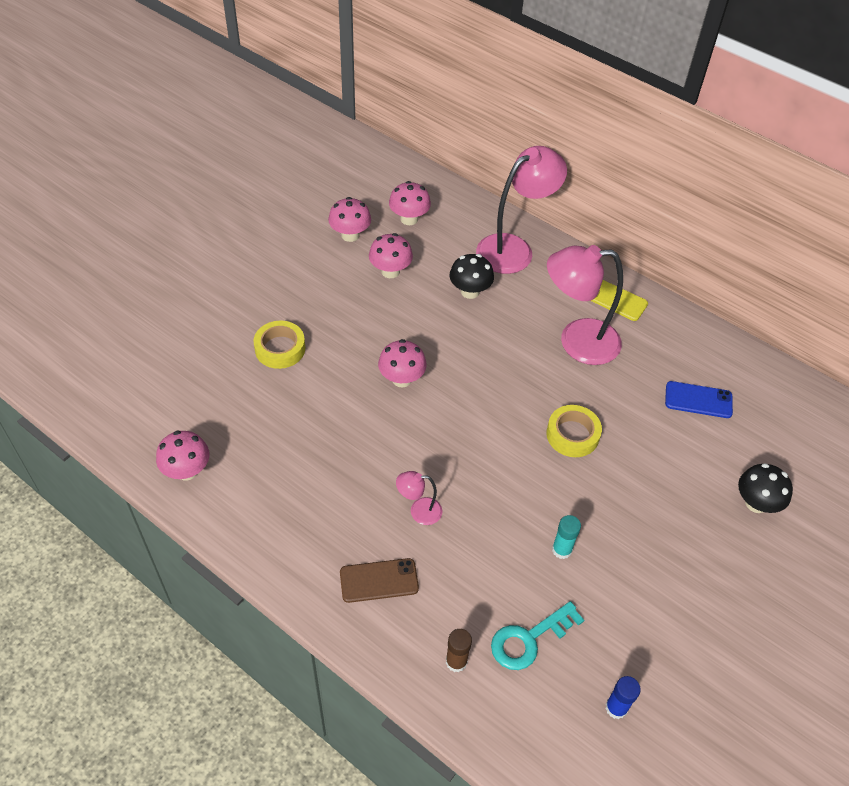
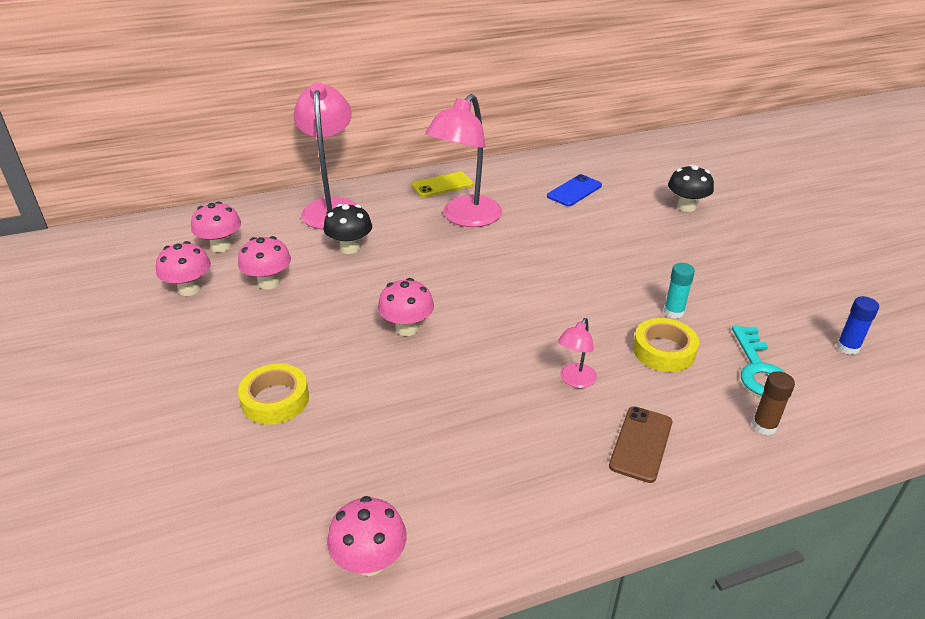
camera: 55 degrees left, 15 degrees down
yellow tape [546,405,602,457] -> yellow tape moved to [633,318,699,372]

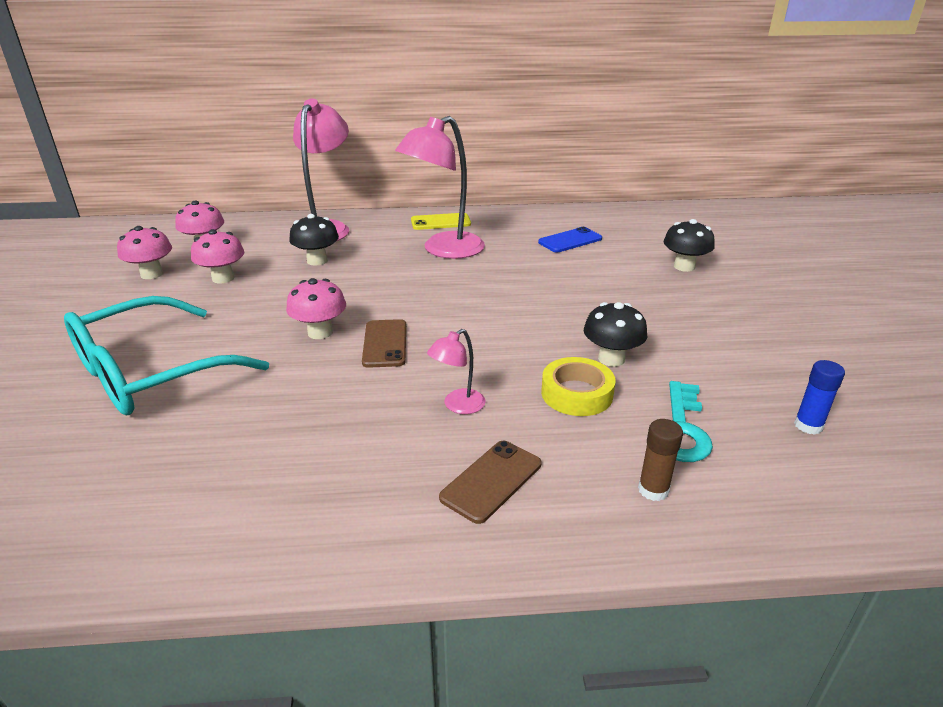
camera: 15 degrees right, 5 degrees down
yellow tape [238,363,309,425] -> turquoise glasses [64,296,269,415]
pink mushroom [327,496,407,576] -> none
turquoise glue stick [664,263,695,319] -> black mushroom [584,302,647,367]
none -> brown phone [362,319,406,368]

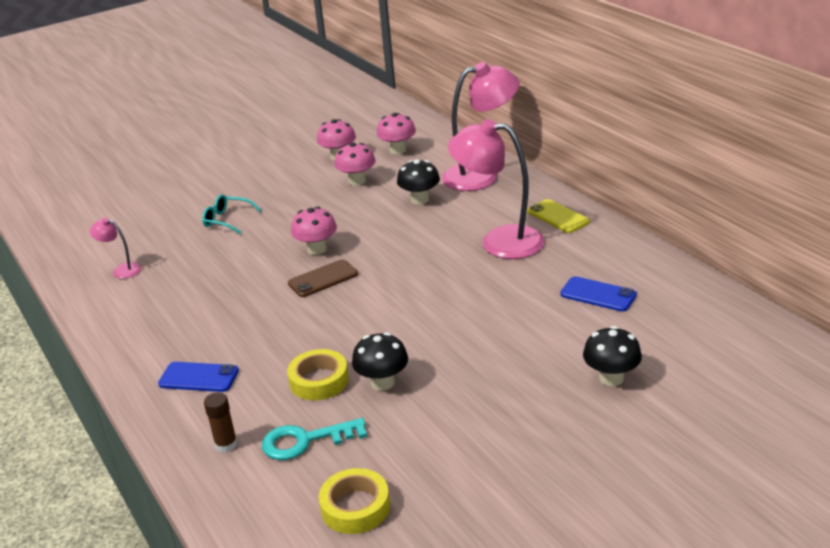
camera: 65 degrees right, 0 degrees up
turquoise glasses [64,296,269,415] -> turquoise glasses [202,194,262,234], size x0.44
pink lamp [427,329,486,414] -> pink lamp moved to [90,218,141,279]
brown phone [439,441,542,524] -> blue phone [158,362,239,392]
blue glue stick [794,360,845,435] -> yellow tape [319,468,390,534]

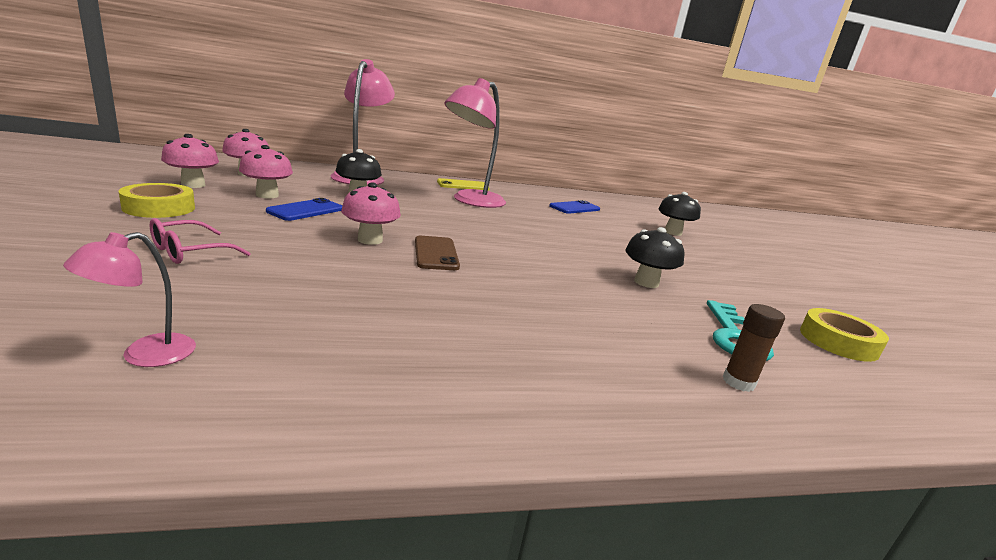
camera: 75 degrees left, 10 degrees down
blue phone [158,362,239,392] -> blue phone moved to [266,198,342,221]
turquoise glasses [202,194,262,234] -> pink glasses [150,218,251,264]
yellow tape [287,349,349,400] -> yellow tape moved to [119,183,195,218]

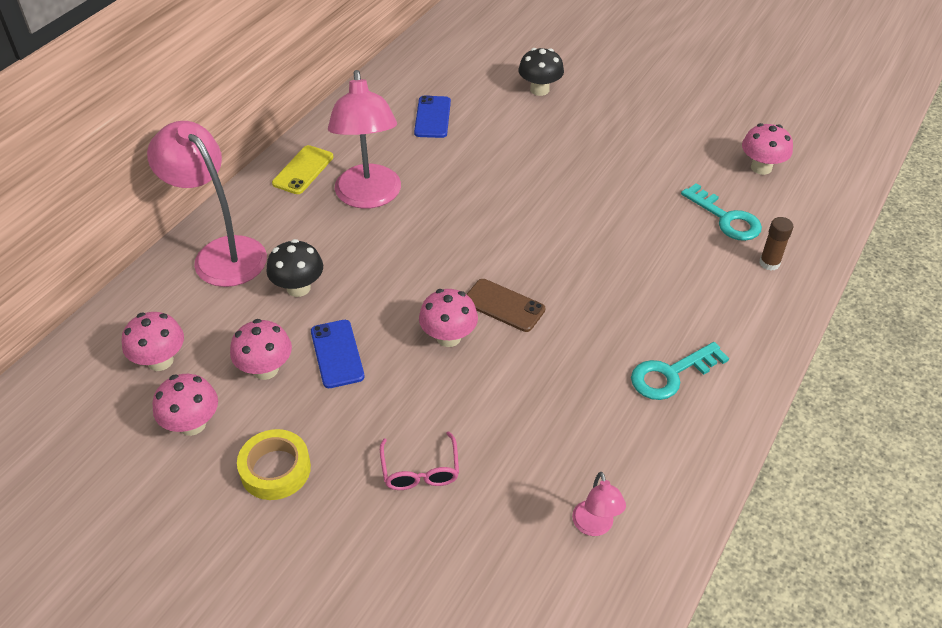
camera: 45 degrees left, 25 degrees up
black mushroom [626,227,684,288] -> none
yellow tape [800,308,889,362] -> pink mushroom [742,123,793,175]
none -> turquoise key [631,342,729,400]

